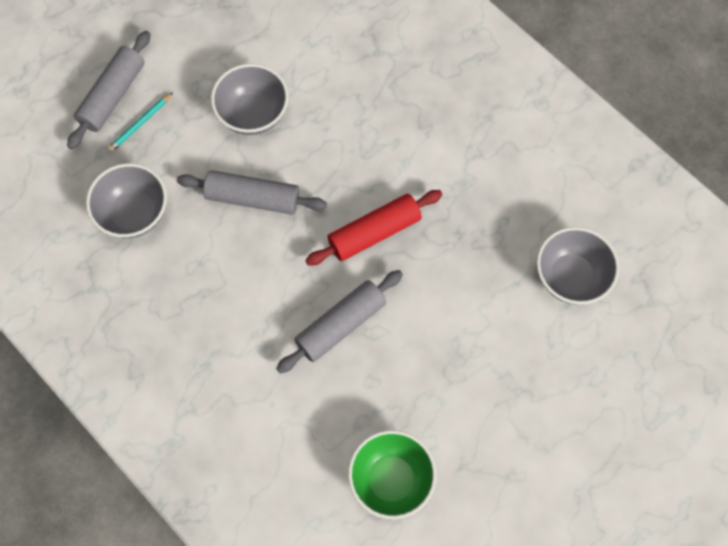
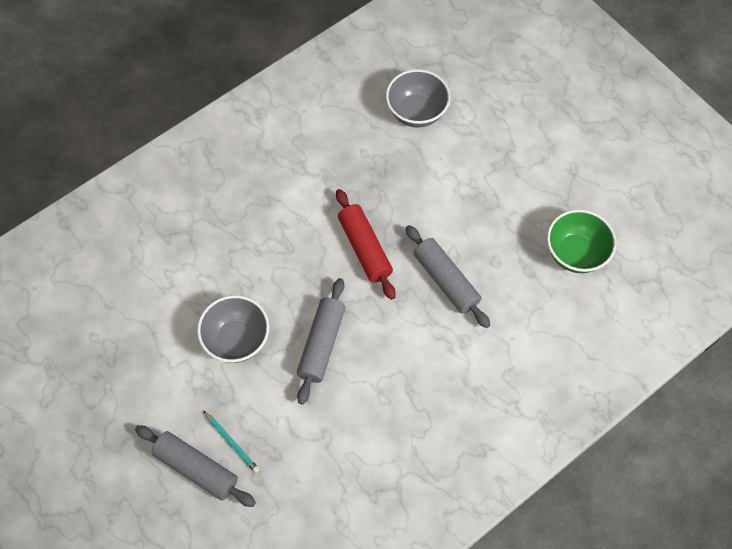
camera: 85 degrees left, 5 degrees down
grey bowl [86,163,167,238] -> none

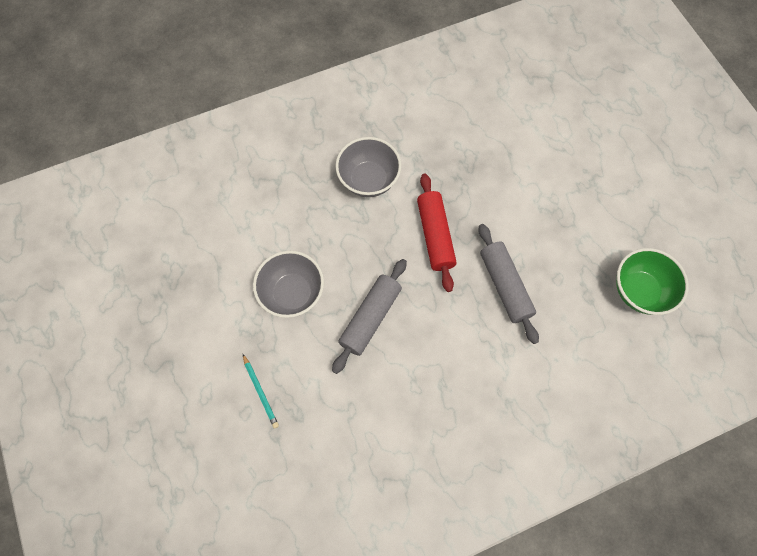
camera: 15 degrees right, 5 degrees up
grey rolling pin [135,425,256,507] -> none
grey bowl [386,69,450,127] -> grey bowl moved to [335,137,401,197]

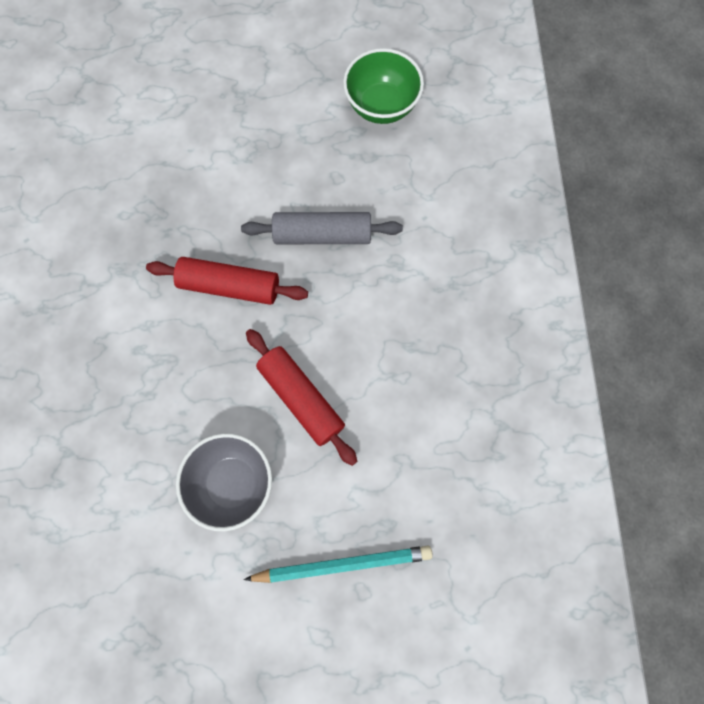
camera: 70 degrees left, 5 degrees up
turquoise pencil [243,354,279,429] -> turquoise pencil [244,546,433,583], size x1.74
grey rolling pin [332,259,407,374] -> red rolling pin [246,329,358,466]
grey bowl [335,137,401,197] -> none

